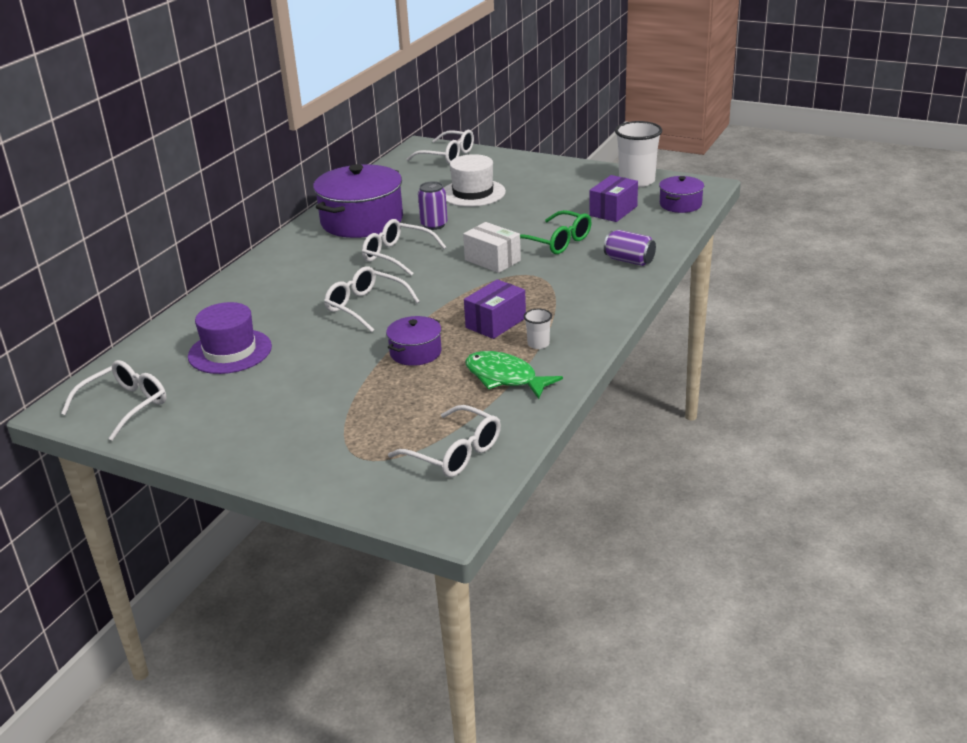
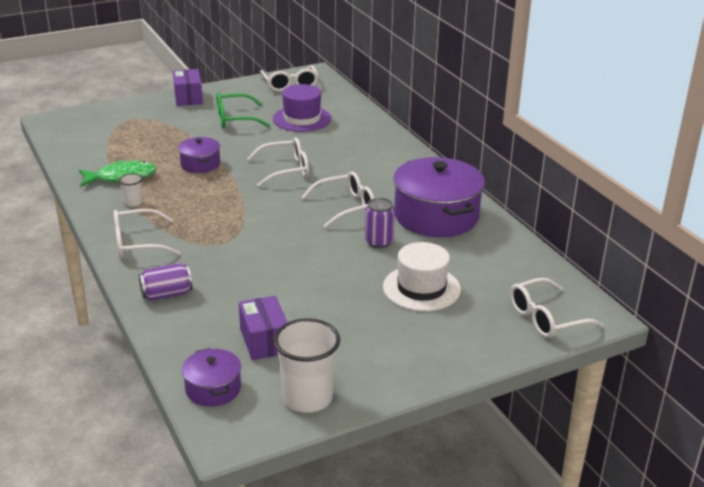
camera: 125 degrees right, 0 degrees up
white glasses [388,405,501,477] -> white glasses moved to [113,209,180,258]
white box [463,222,521,273] -> none
purple box [464,279,526,339] -> purple box moved to [173,69,203,106]
green glasses [520,210,592,254] -> green glasses moved to [216,92,270,128]

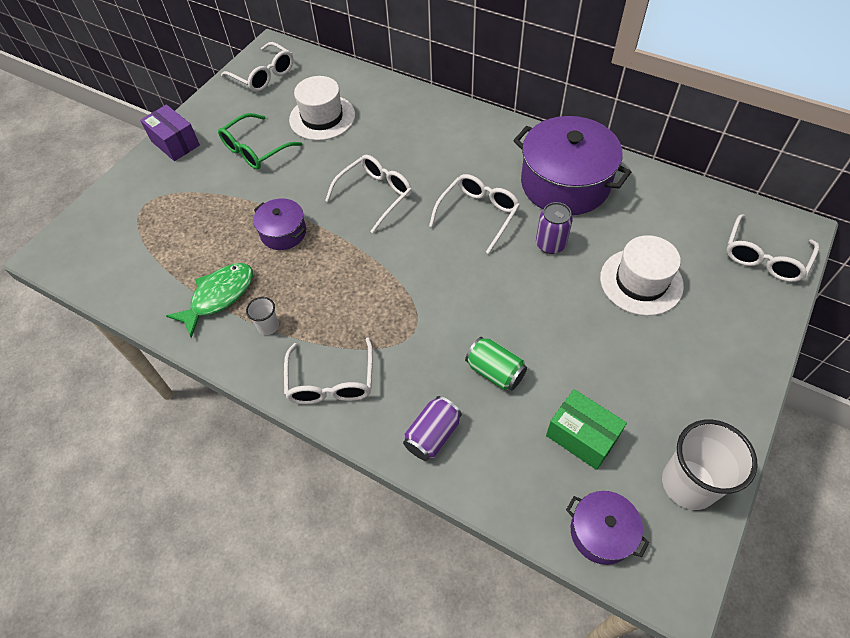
camera: 30 degrees left, 25 degrees up
white glasses [113,209,180,258] -> white glasses turned 45 degrees counterclockwise [284,337,373,404]
purple box [239,296,288,360] -> green box [546,389,627,470]
purple hat [273,84,331,132] -> white hat [289,76,355,141]
none -> green can [465,337,527,390]

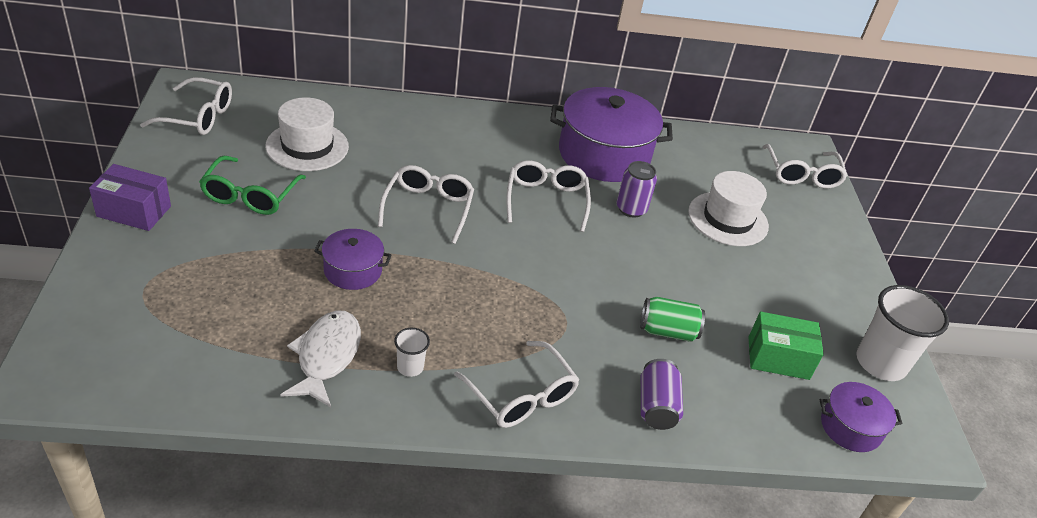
camera: 40 degrees left, 15 degrees down
green fish [166,263,253,338] -> white fish [280,311,361,407]

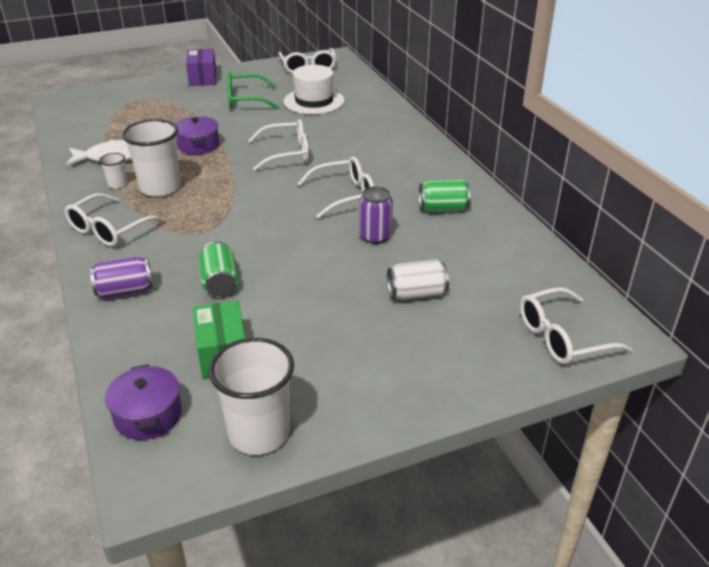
camera: 75 degrees right, 5 degrees down
purple pot [550,87,673,182] -> green can [419,180,471,212]
white hat [688,171,769,246] -> white can [387,259,449,300]
none -> white cup [122,119,181,197]

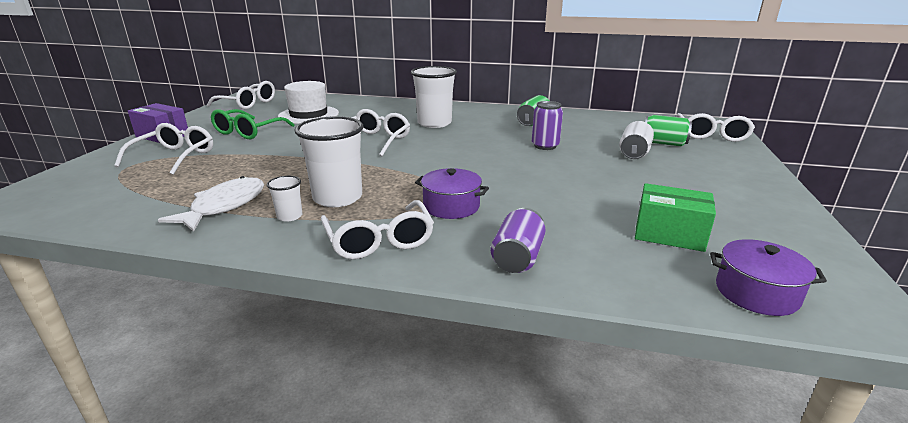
camera: 55 degrees left, 10 degrees down
purple pot [176,116,219,155] -> purple pot moved to [415,168,489,219]
green can [199,241,238,297] -> green can moved to [645,115,692,147]
white cup [208,338,294,455] -> white cup moved to [411,66,457,128]
white glasses [297,156,374,219] -> white glasses moved to [114,123,213,175]

